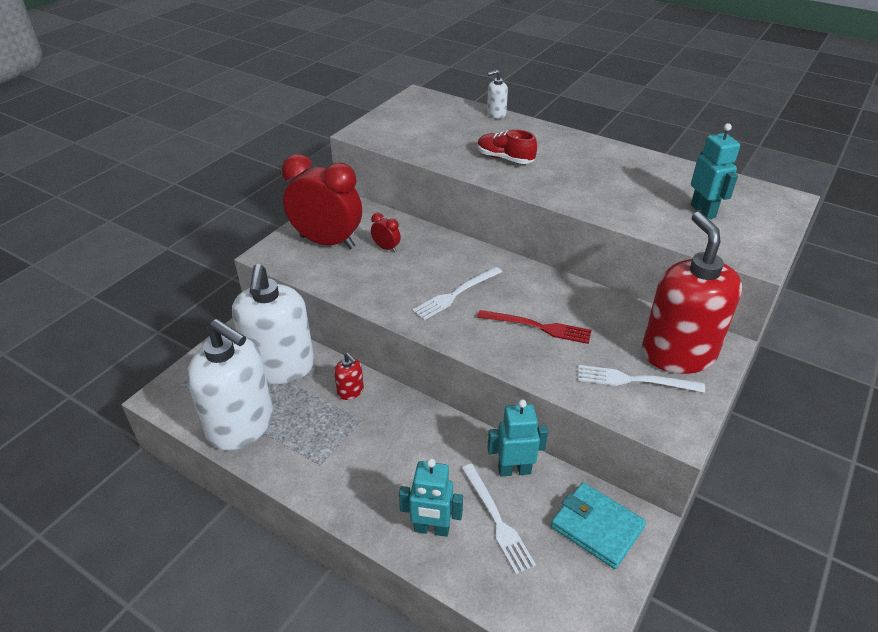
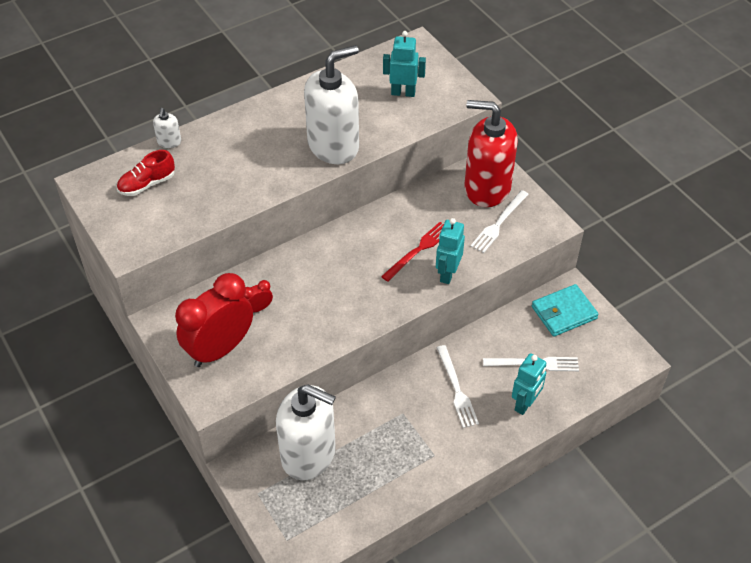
camera: 65 degrees left, 10 degrees up
white soap dispenser [186,319,273,451] -> white soap dispenser moved to [304,45,359,164]
red soap dispenser [334,353,364,400] -> none
white fork [412,267,502,320] -> white fork moved to [437,345,479,428]
red shoe [477,129,537,164] -> red shoe moved to [117,150,175,196]
turquoise robot [488,399,548,477] -> turquoise robot moved to [436,218,465,284]

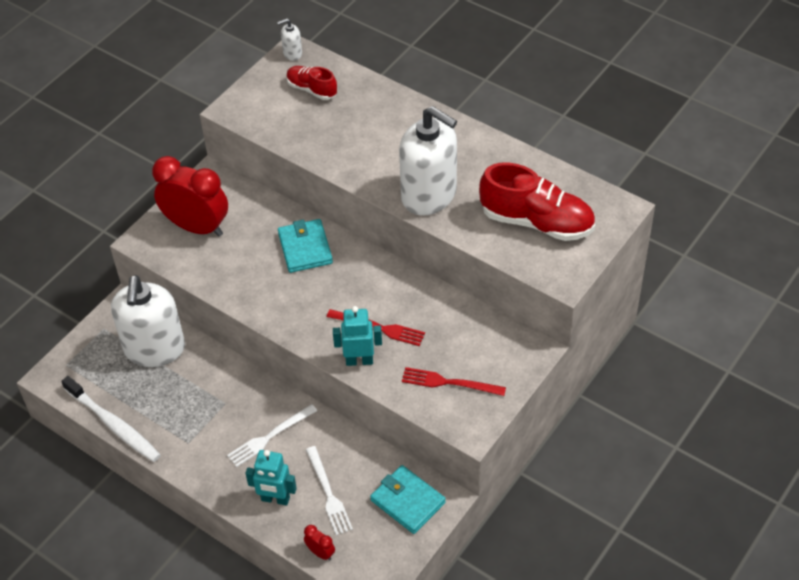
camera: 70 degrees right, 0 degrees up
white soap dispenser [153,108,181,148] -> white soap dispenser moved to [277,19,302,61]
red clock [244,280,273,313] -> red clock moved to [304,525,335,561]
turquoise robot [383,31,426,97] -> red shoe [479,163,595,241]
red soap dispenser [464,100,518,207] -> none
white fork [470,190,529,253] -> red fork [402,367,506,396]
none -> white toothbrush [61,376,161,462]
none -> turquoise wallet [278,219,333,273]

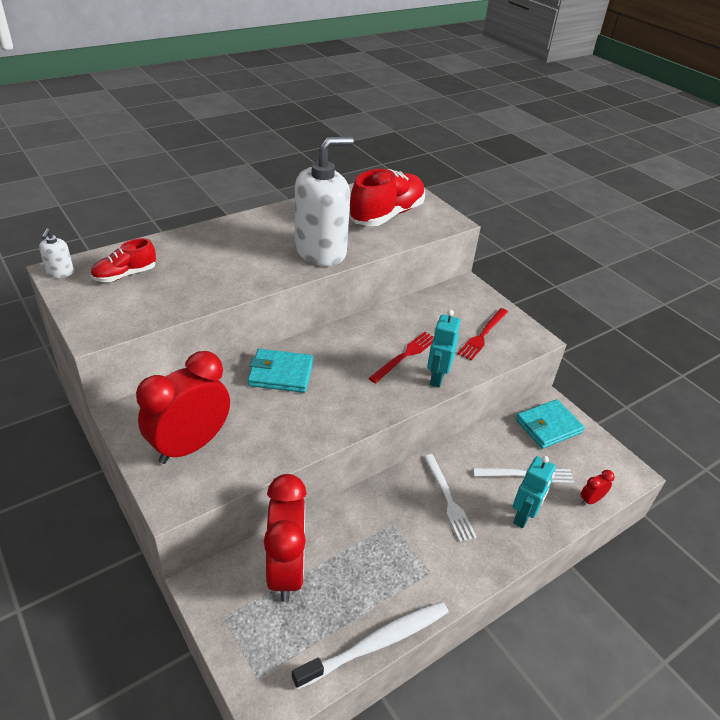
camera: 75 degrees left, 10 degrees down
white soap dispenser [111,275,185,367] -> red clock [264,474,307,602]

